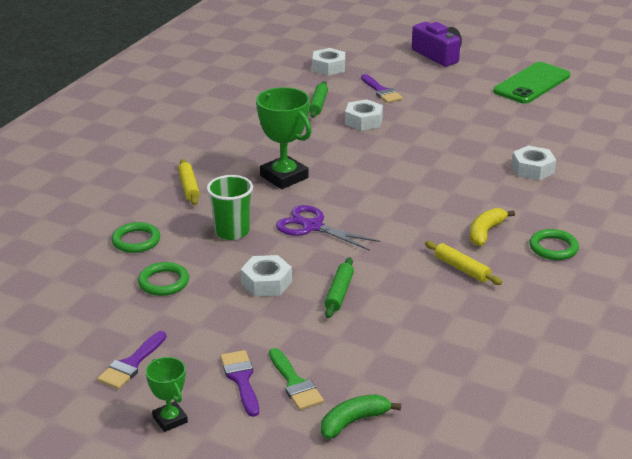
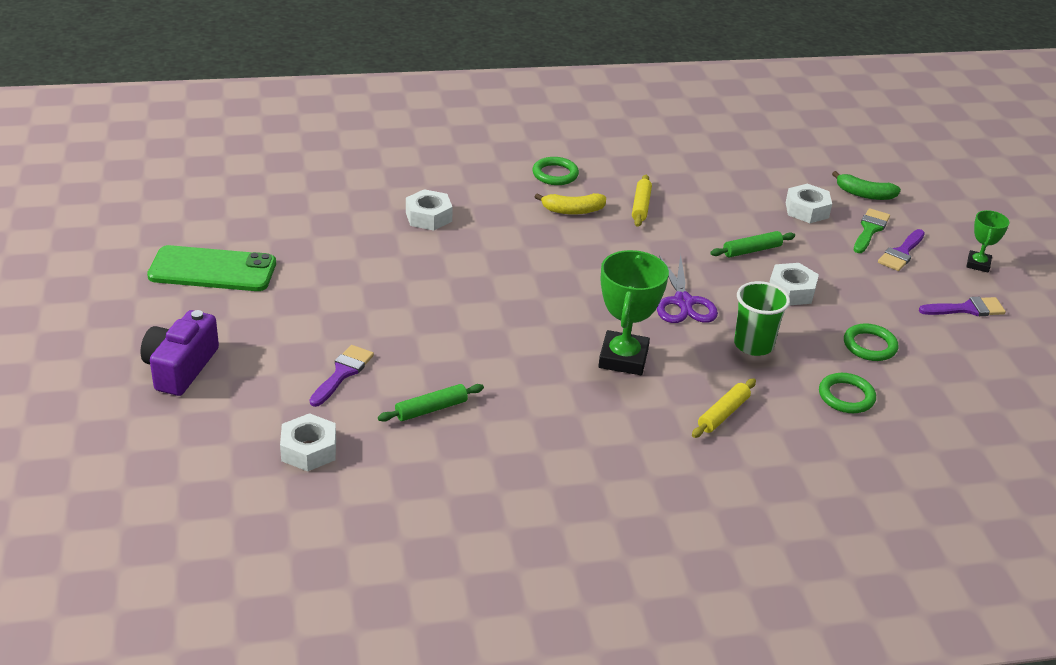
camera: 130 degrees left, 5 degrees up
white nut [345,99,383,131] -> white nut moved to [786,183,832,223]

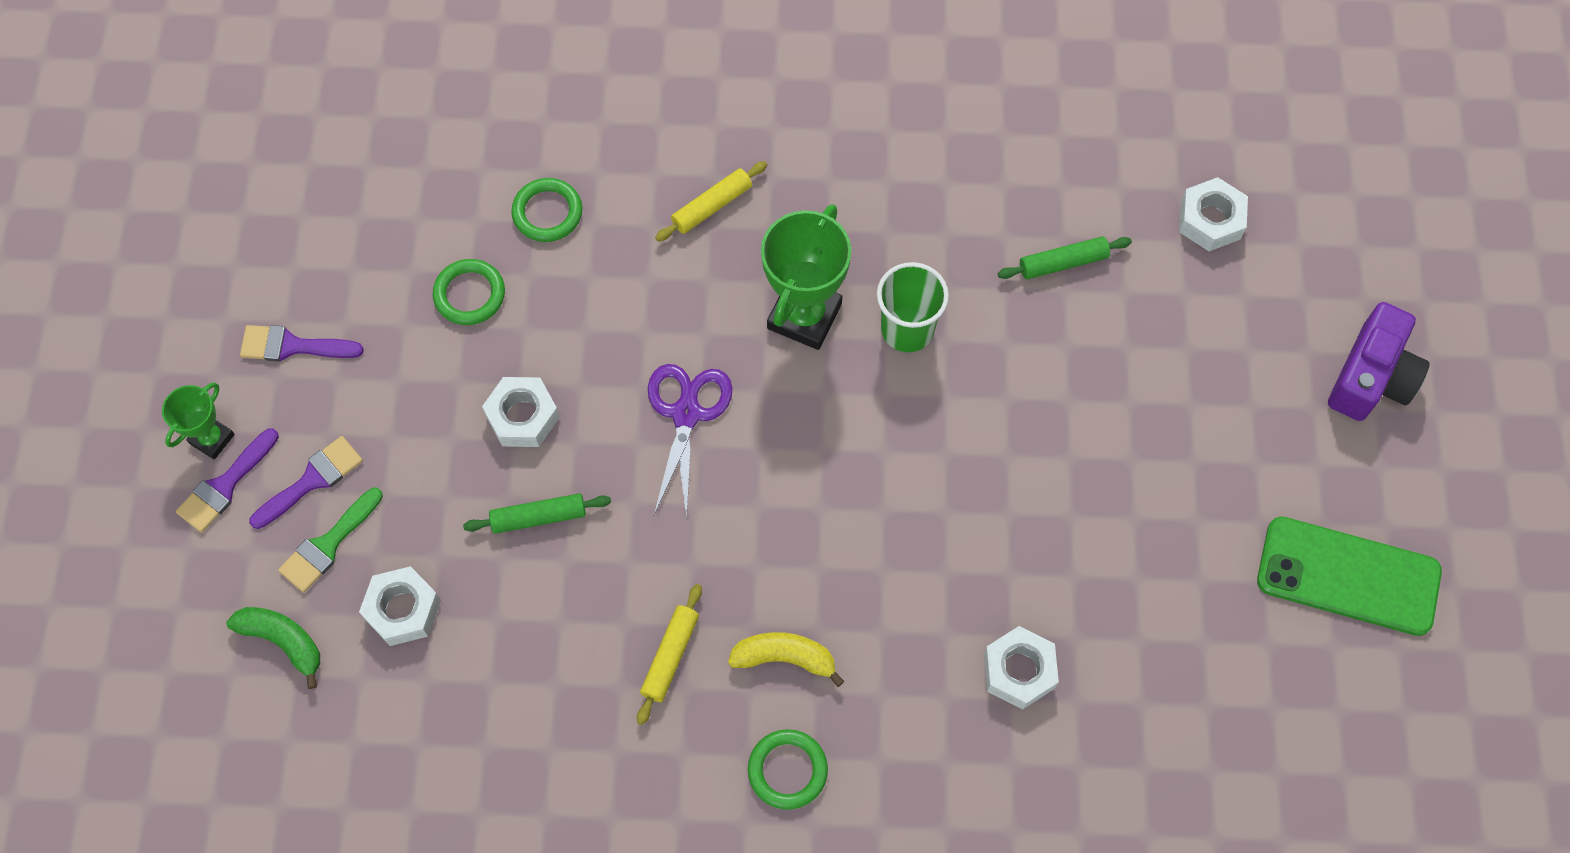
camera: 165 degrees left, 30 degrees up
purple brush [310,345,374,407] -> purple brush moved to [176,428,279,533]
green cup [734,281,790,356] -> green cup moved to [877,262,949,352]

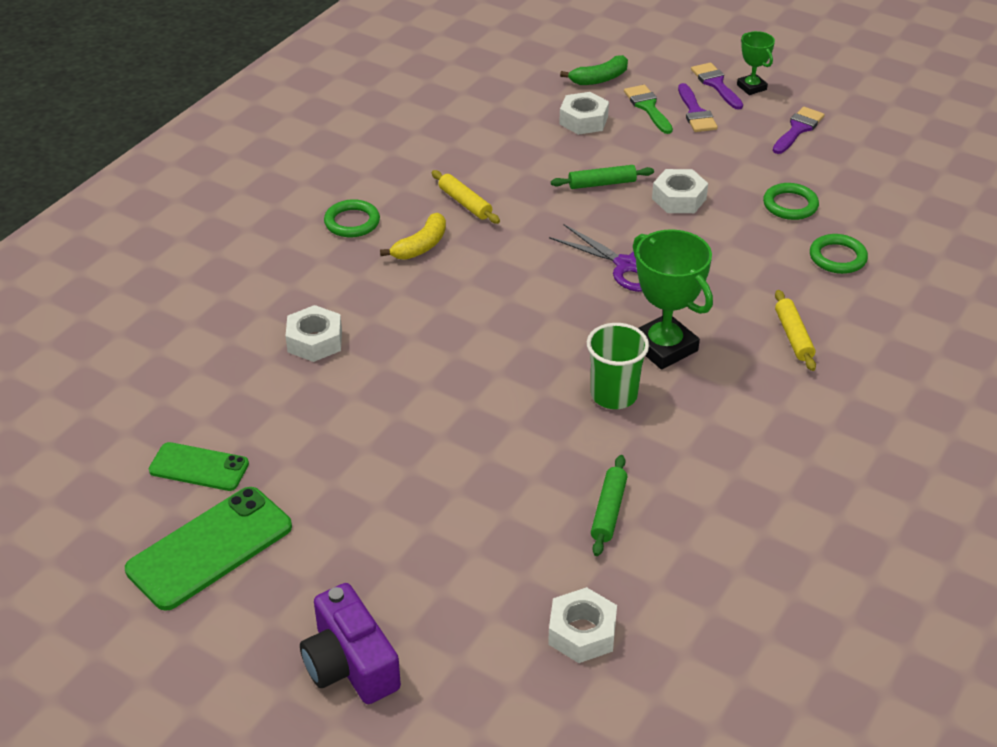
camera: 120 degrees right, 25 degrees down
green rolling pin [463,493,611,534] -> green rolling pin turned 60 degrees clockwise [551,165,654,189]
none -> green phone [149,442,249,491]

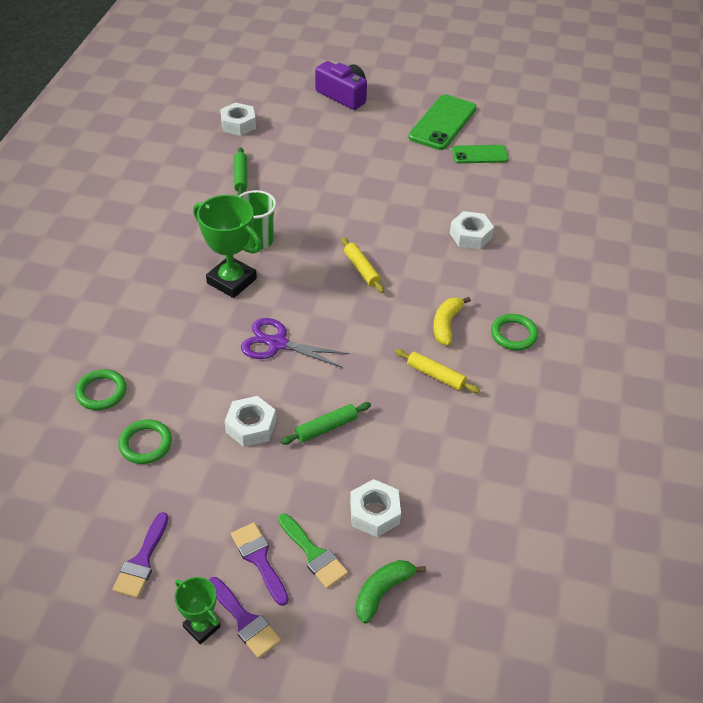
camera: 160 degrees right, 5 degrees up
yellow rolling pin [775,290,816,371] -> yellow rolling pin moved to [341,237,384,293]

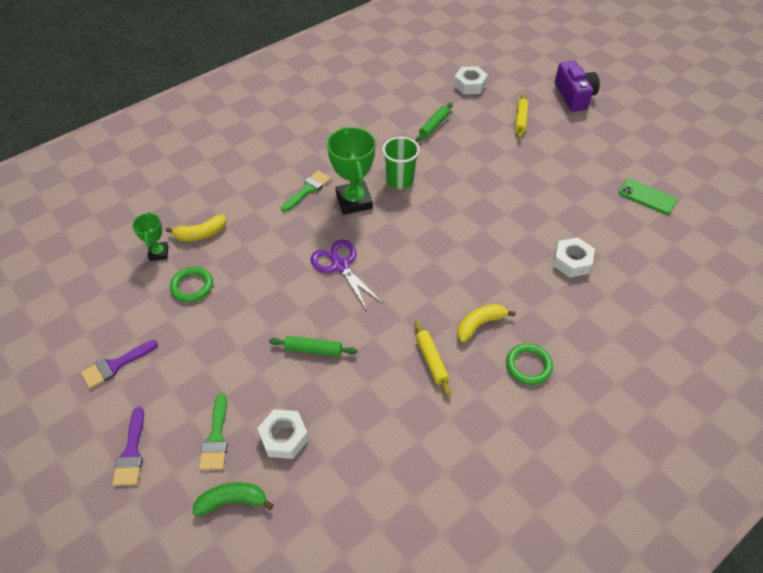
camera: 40 degrees right, 5 degrees up
green ring [75,369,126,410] -> yellow banana [166,215,226,241]
green trophy [175,577,221,644] -> green trophy moved to [132,212,168,261]
white nut [225,396,276,447] -> none
purple brush [231,522,289,606] -> none
yellow rolling pin [341,237,384,293] -> yellow rolling pin moved to [515,94,529,139]
green phone [408,95,476,150] -> none
none -> green brush [281,171,331,212]

